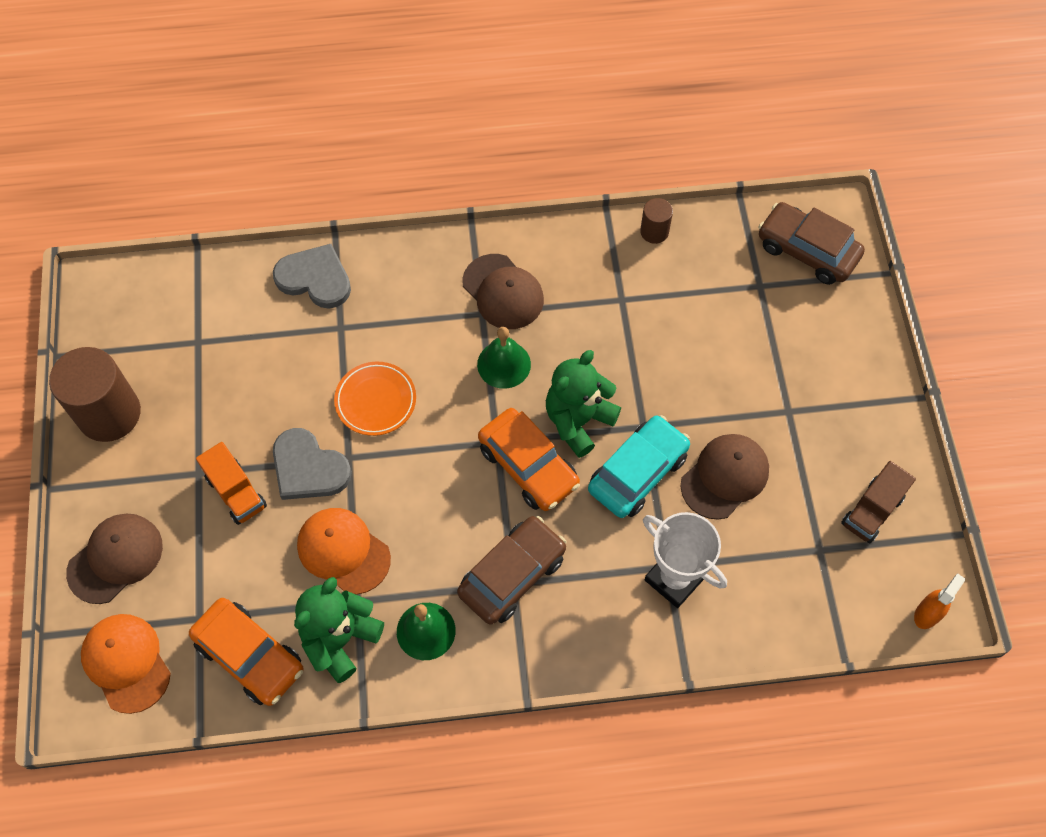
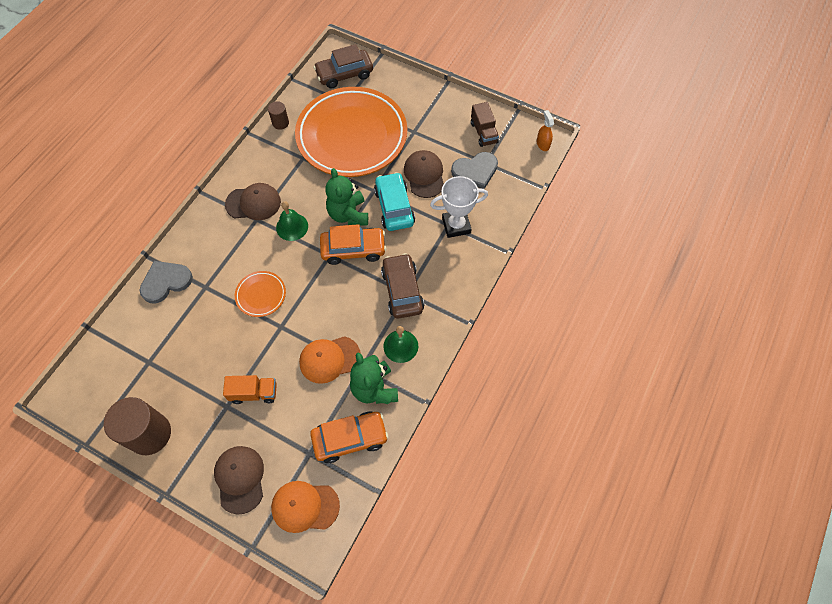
camera: 55 degrees left, 0 degrees up
grey heart [273,428,352,500] -> grey heart moved to [451,152,498,189]
none -> orange plate [295,87,407,177]

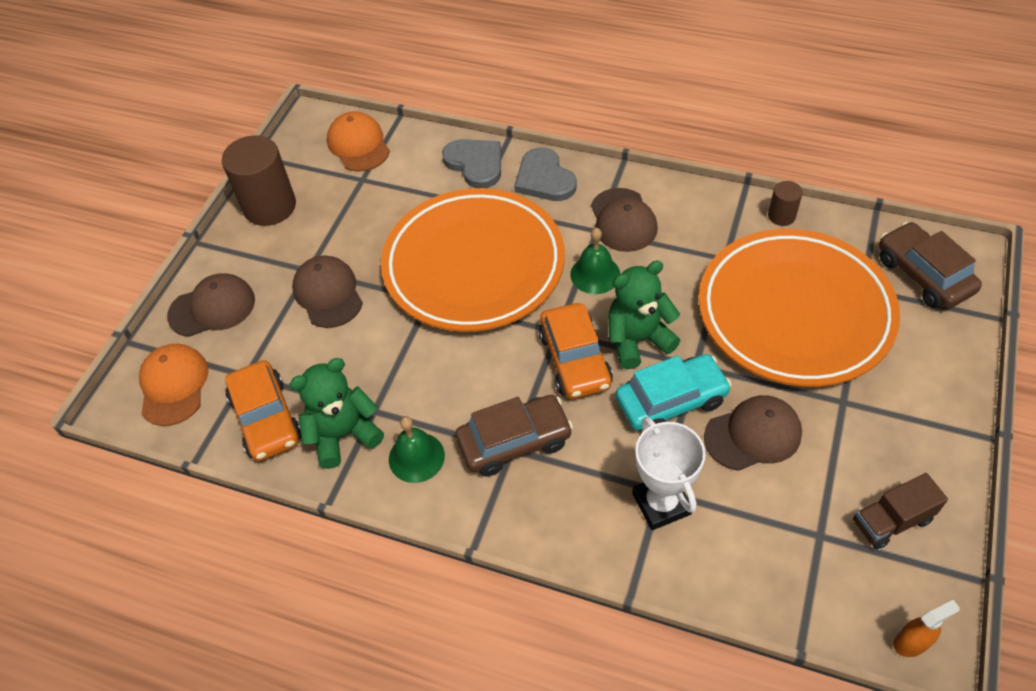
camera: 85 degrees right, 10 degrees down
orange truck [223,375,277,404] -> brown cap [292,255,363,328]
orange plate [235,271,286,317] -> orange plate [381,188,565,332], size x2.47
orange cap [299,336,360,384] -> orange cap moved to [327,111,390,172]
grey heart [451,152,498,189] -> grey heart moved to [514,147,577,201]

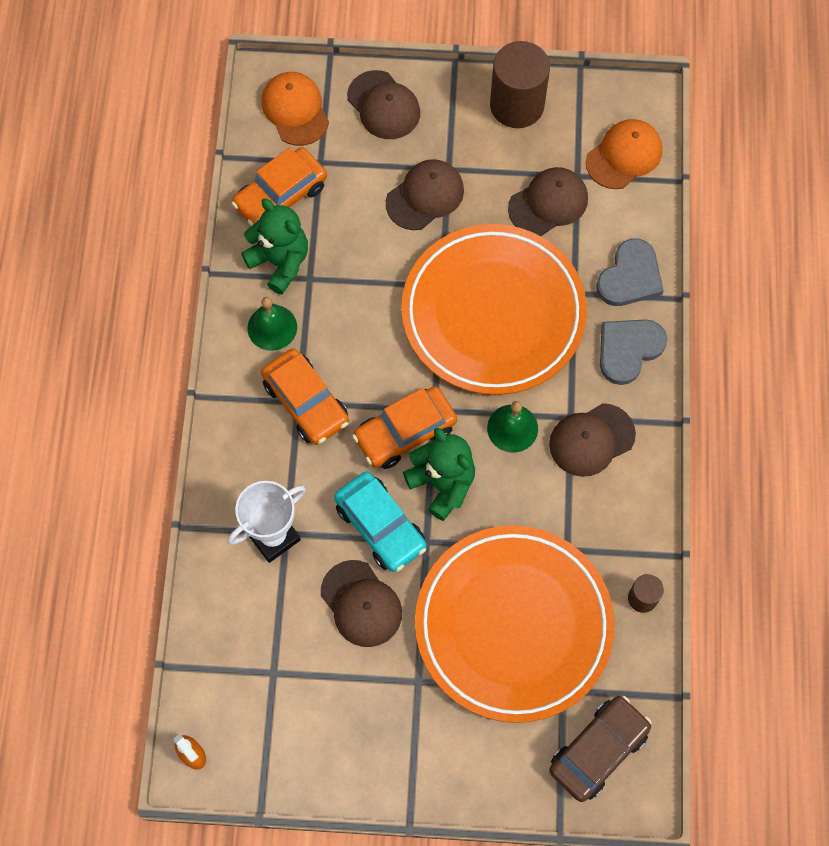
camera: 70 degrees right, 15 degrees up
orange cap [139,344,209,426] -> orange cap turned 90 degrees counterclockwise [261,72,329,146]
brown car [456,395,573,476] -> orange car [261,348,349,445]
brown truck [853,473,948,549] -> none
none -> brown cap [508,167,588,236]

